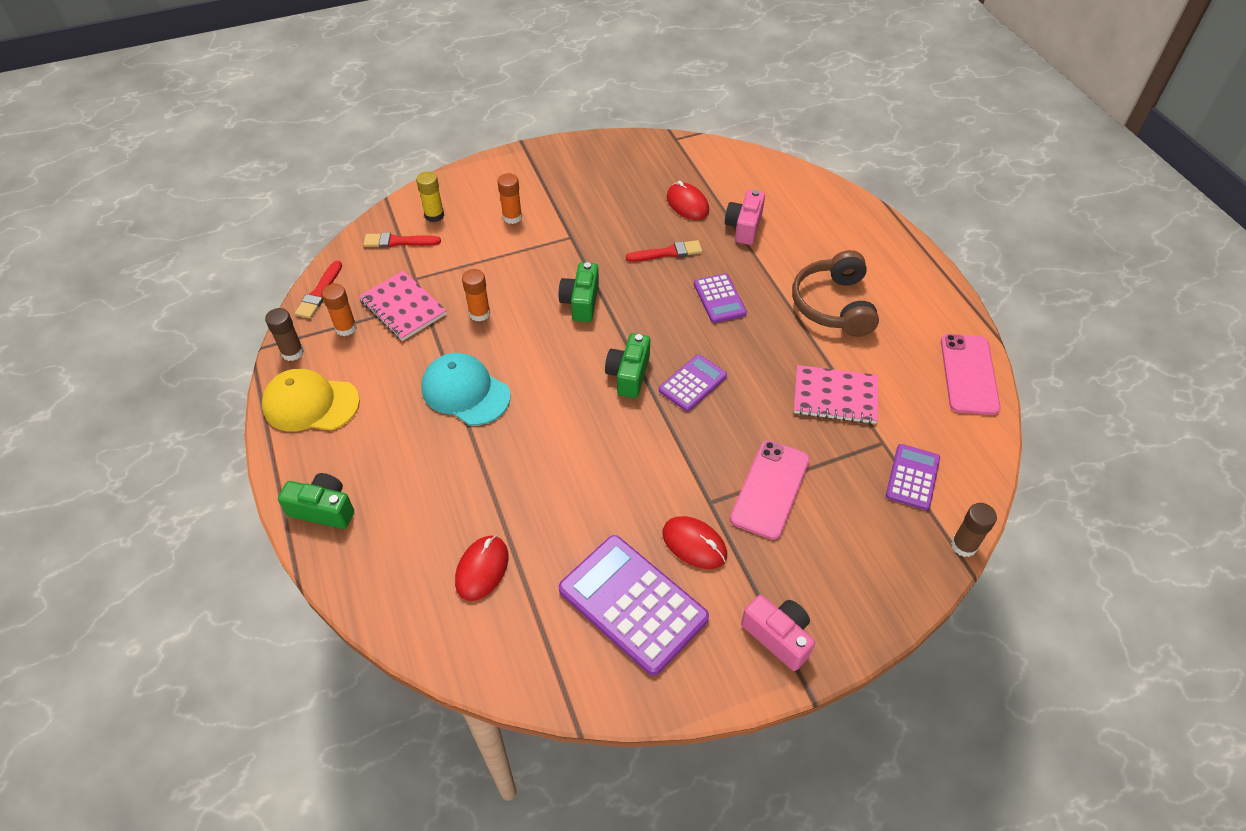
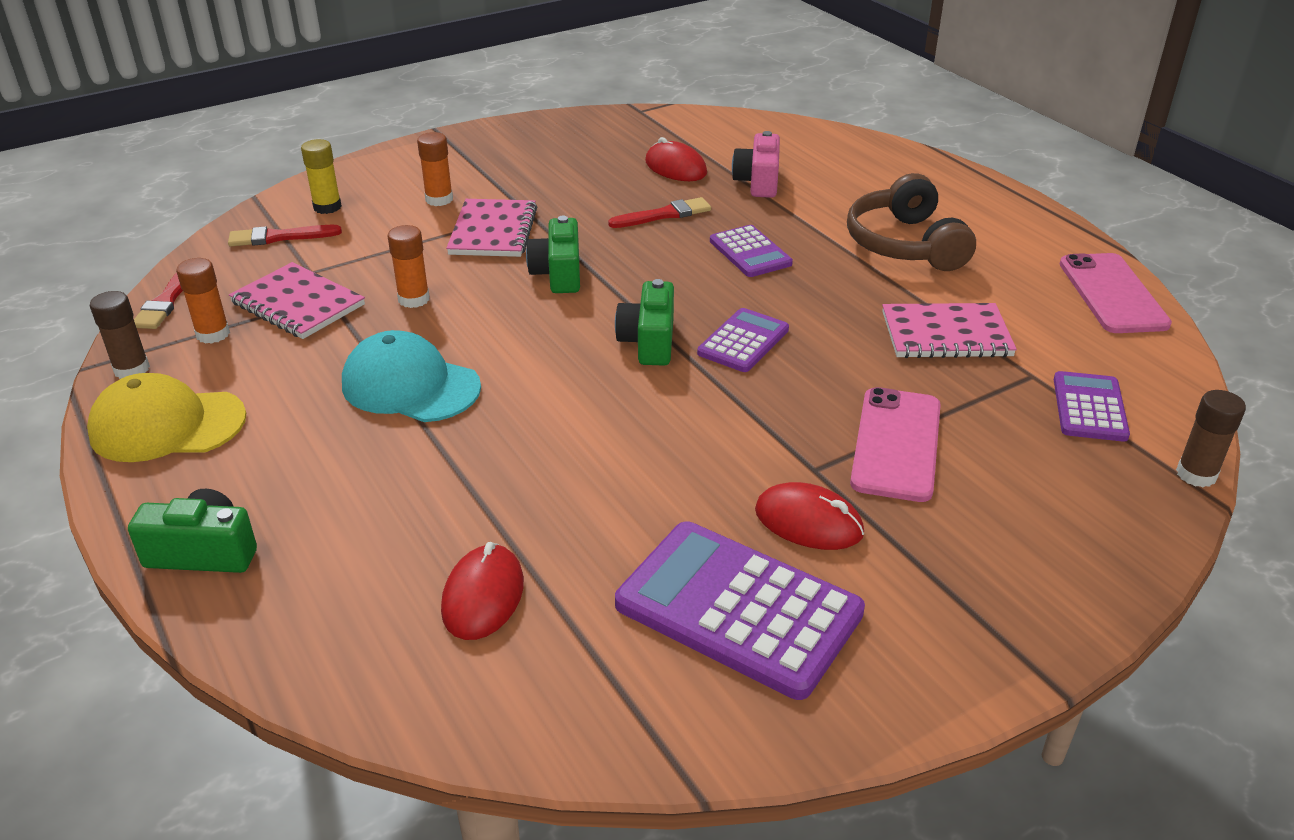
camera: 10 degrees left, 15 degrees down
pink camera [741,595,815,671] -> none
none -> pink notebook [446,199,537,257]

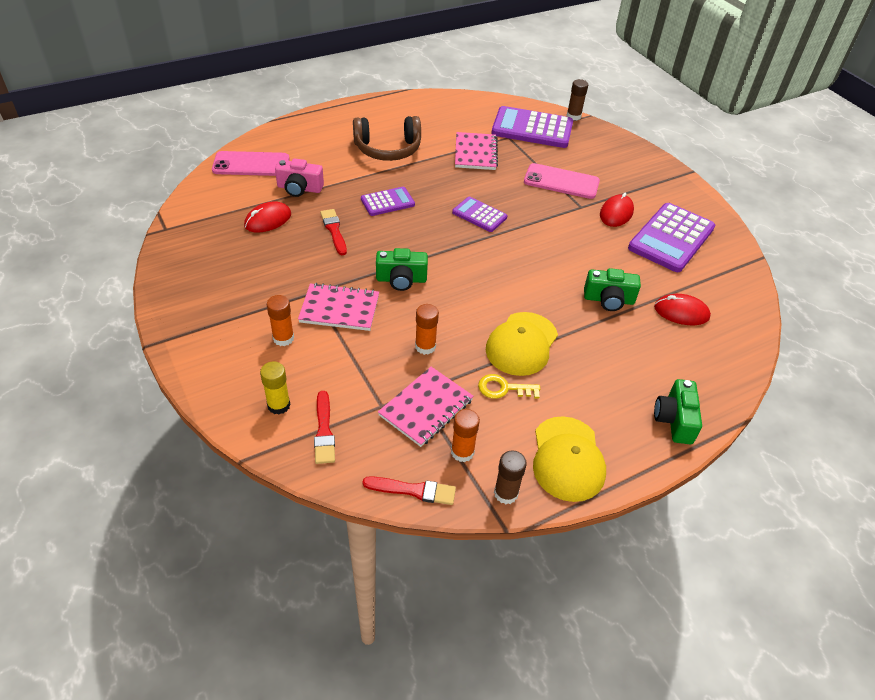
camera: 90 degrees left, 10 degrees up
turquoise cap [342,330,481,422] -> yellow cap [486,312,558,376]
green camera [615,279,674,366] -> green camera moved to [584,268,641,311]
purple calculator [1054,371,1130,442] -> purple calculator [491,106,573,148], size x1.81
pink phone [1060,253,1172,333] -> pink phone moved to [212,151,289,176]
none -> yellow key [478,374,540,399]

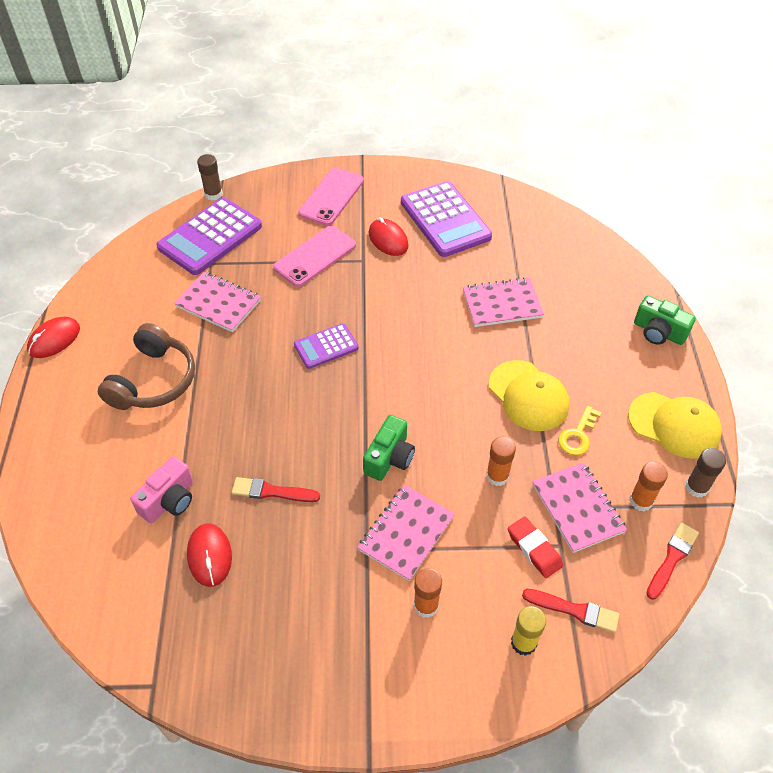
camera: 60 degrees left, 5 degrees up
pink phone [212,151,289,176] -> pink phone moved to [298,168,364,226]
purple calculator [361,187,415,216] -> none
green camera [584,268,641,311] -> pink notebook [463,277,544,327]
red mouse [654,294,711,325] -> red mouse moved to [27,317,80,358]
none -> red eraser [508,517,563,578]

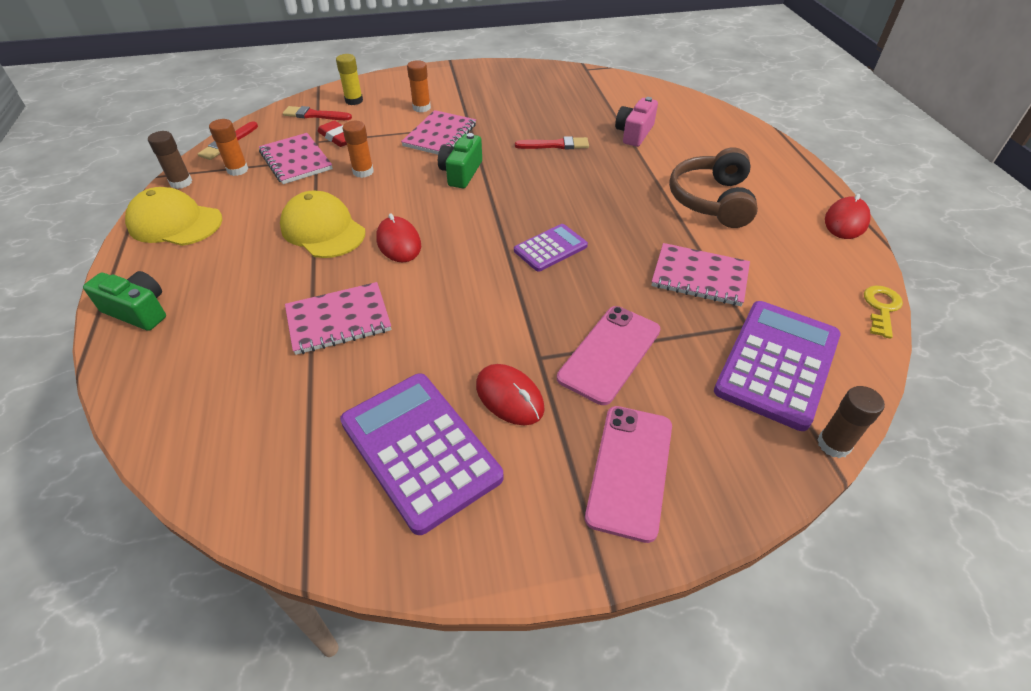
camera: 170 degrees right, 5 degrees down
red mouse [187,523,232,587] -> red mouse moved to [376,214,421,262]
yellow key [558,406,602,455] -> yellow key moved to [864,286,903,339]

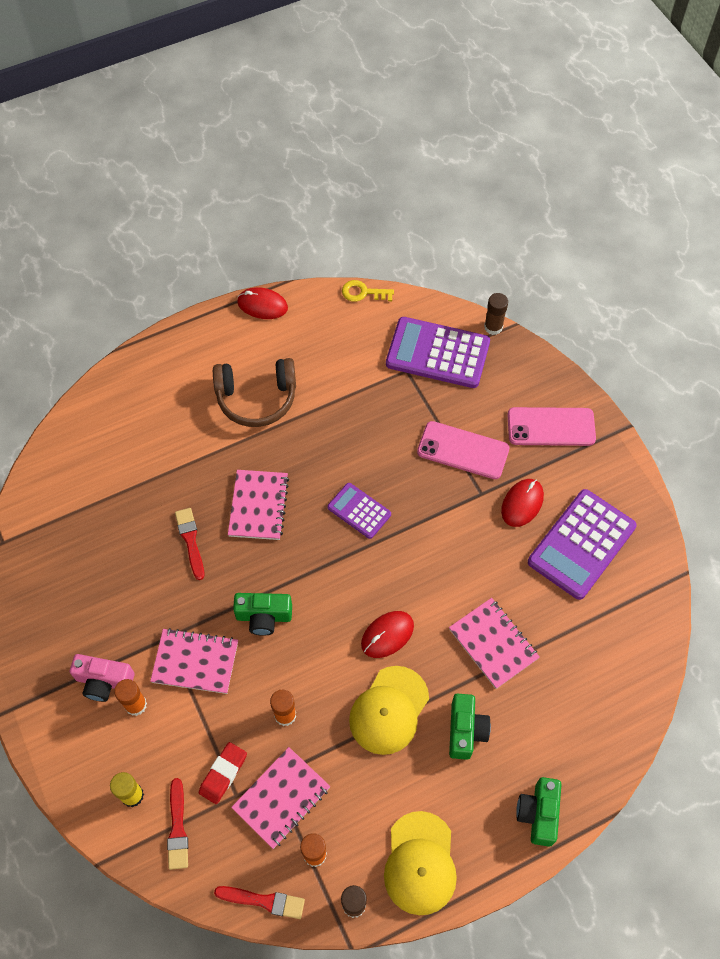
camera: 105 degrees left, 15 degrees up
pink camera [615,97,658,147] -> pink camera moved to [70,654,134,702]
pink notebook [651,243,750,306] -> pink notebook moved to [228,470,289,540]
none -> green camera [449,693,491,760]

